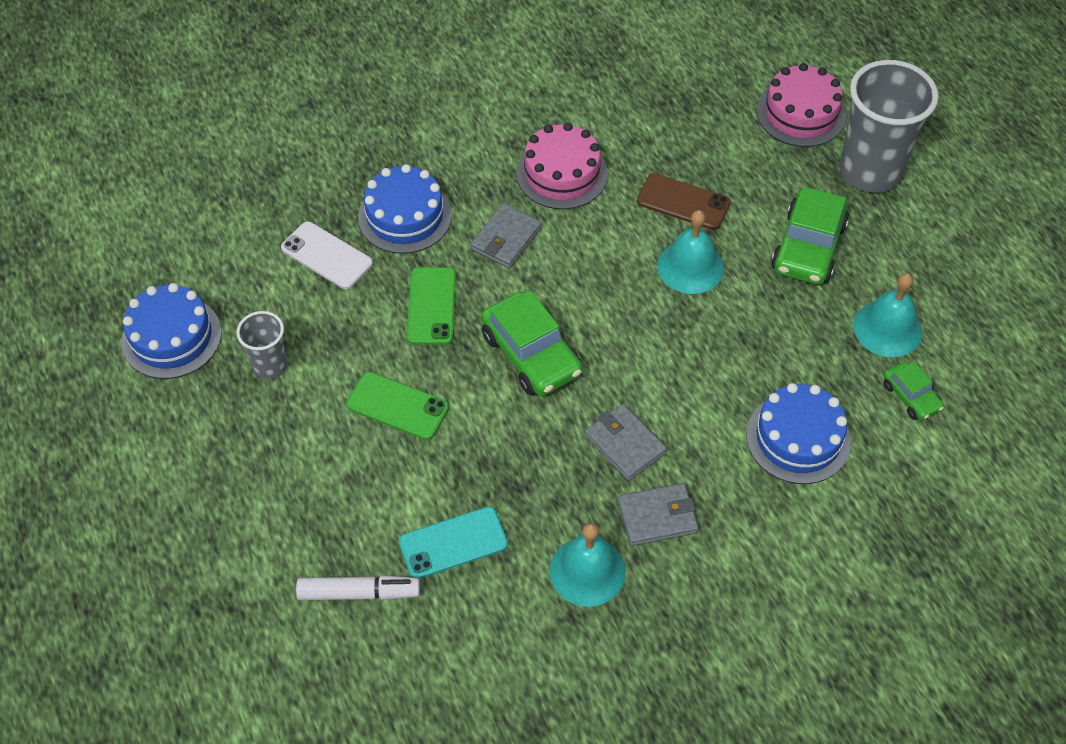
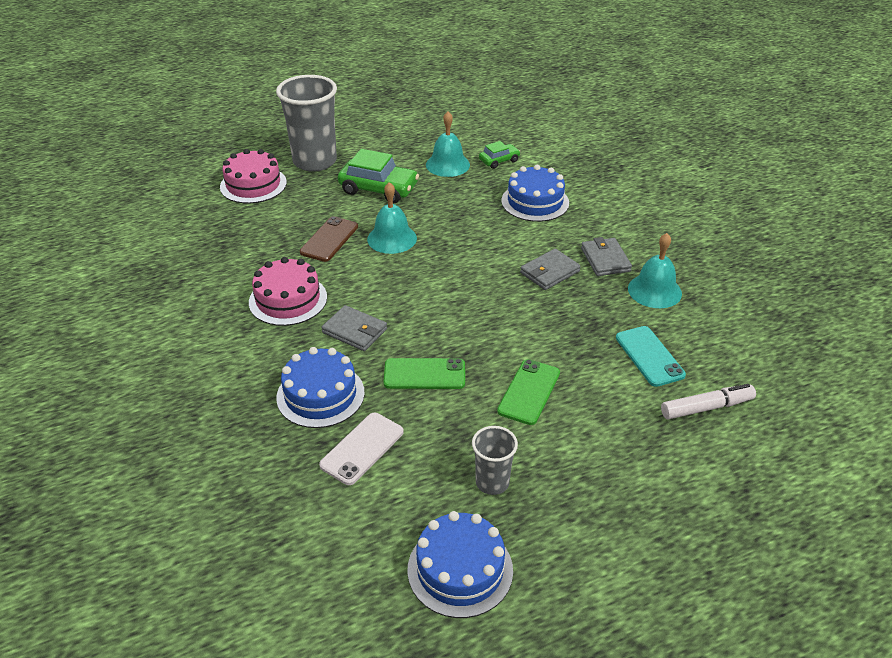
camera: 90 degrees left, 15 degrees down
white marker [296,575,420,600] -> white marker turned 75 degrees clockwise [661,384,756,420]
green car [481,291,582,396] -> none

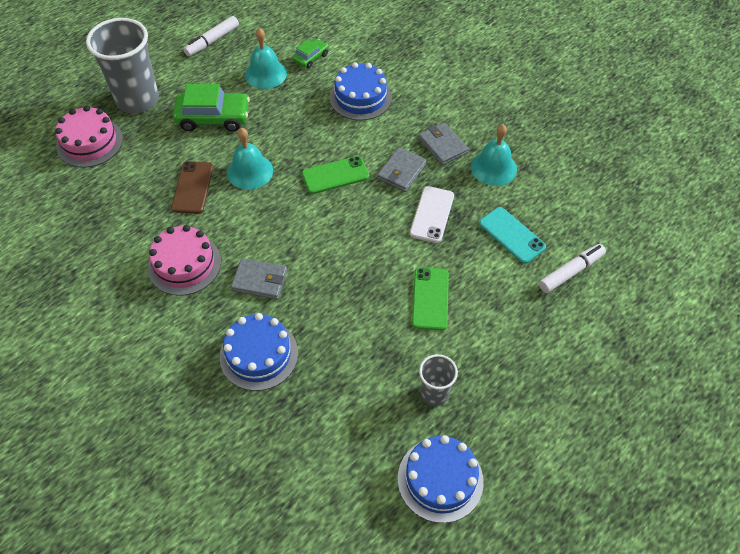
camera: 20 degrees left, 15 degrees up
white phone [319,413,404,485] -> white phone moved to [410,186,454,243]
green phone [383,358,465,389] -> green phone moved to [302,156,369,194]
none -> white marker [183,16,239,56]

